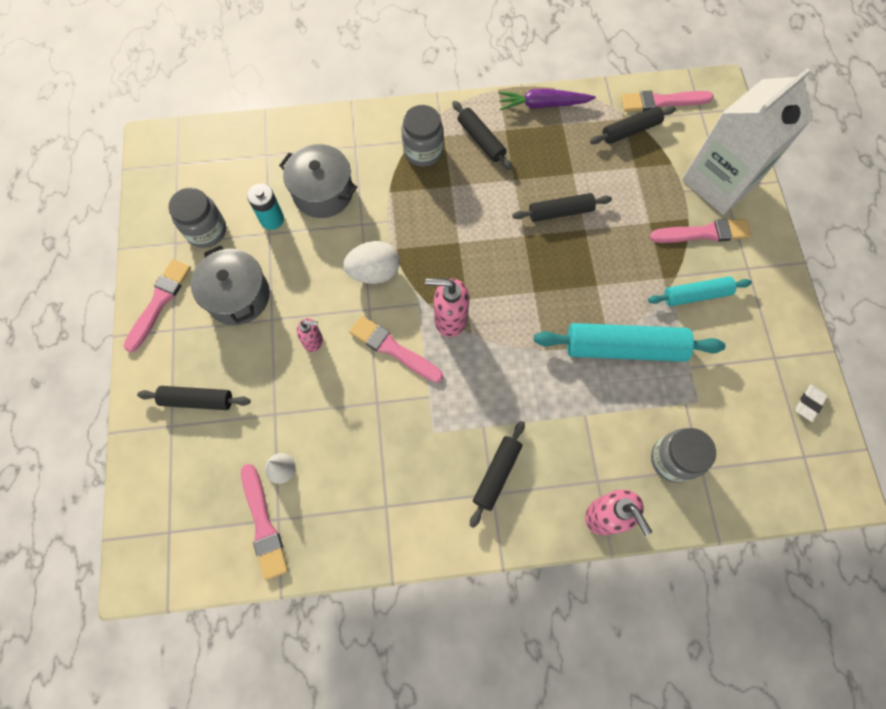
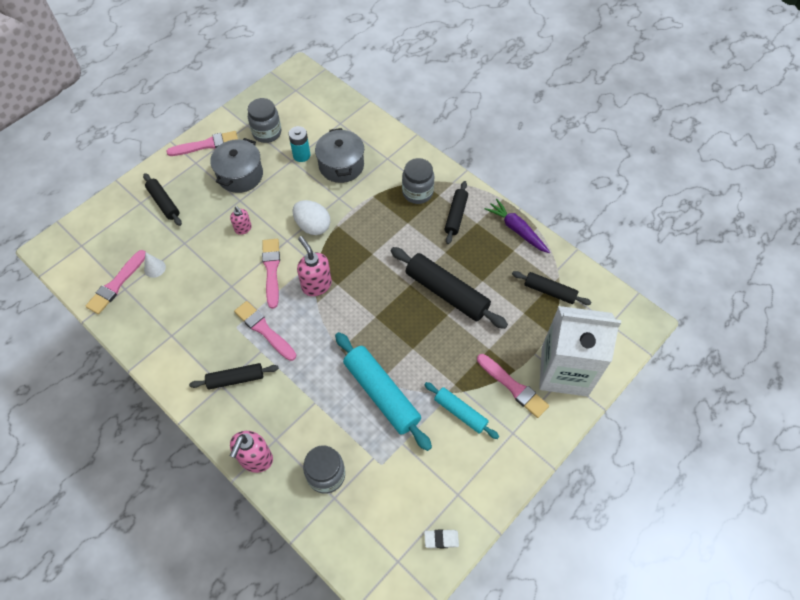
camera: 50 degrees right, 10 degrees down
black rolling pin [512,193,612,222] -> black rolling pin [391,247,508,329], size x1.71
pink brush [621,91,714,112] -> pink brush moved to [234,301,296,361]

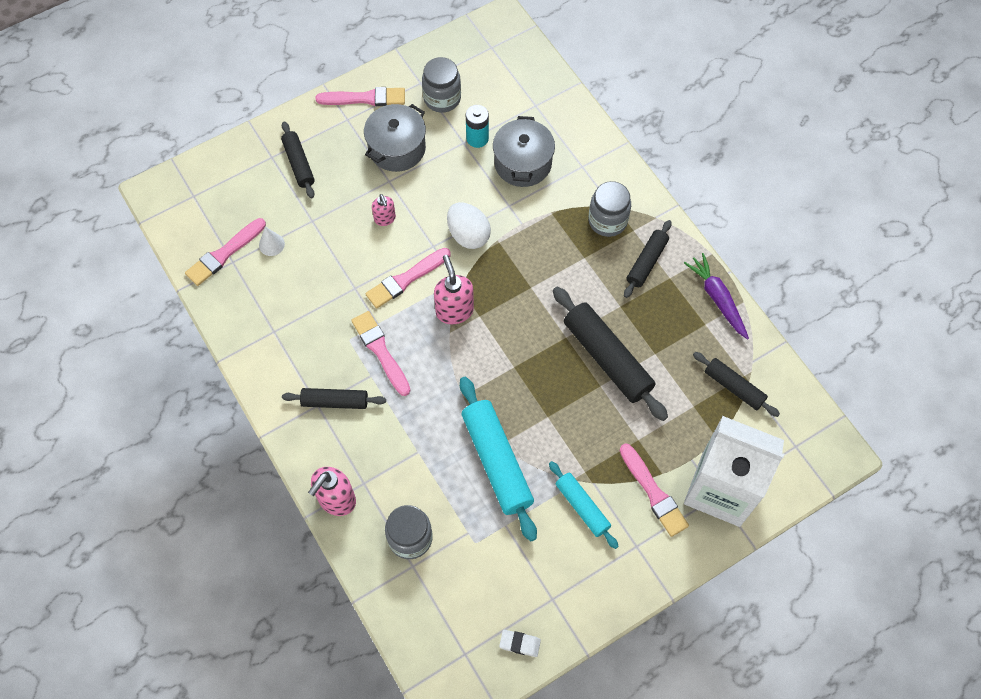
camera: 15 degrees right, 5 degrees up
pink brush [262,239,280,309] -> pink brush turned 135 degrees counterclockwise [365,248,451,308]

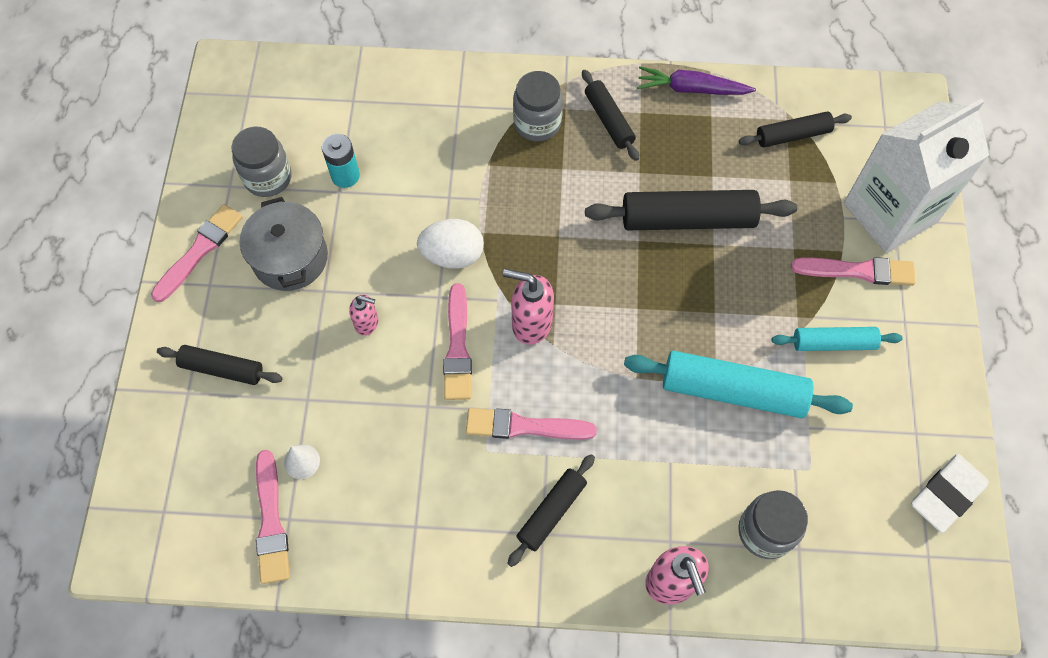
camera: 55 degrees left, 0 degrees up
grey pot [493,116,555,187] -> none
white eraser [499,630,541,657] -> white eraser [911,454,989,533], size x1.78

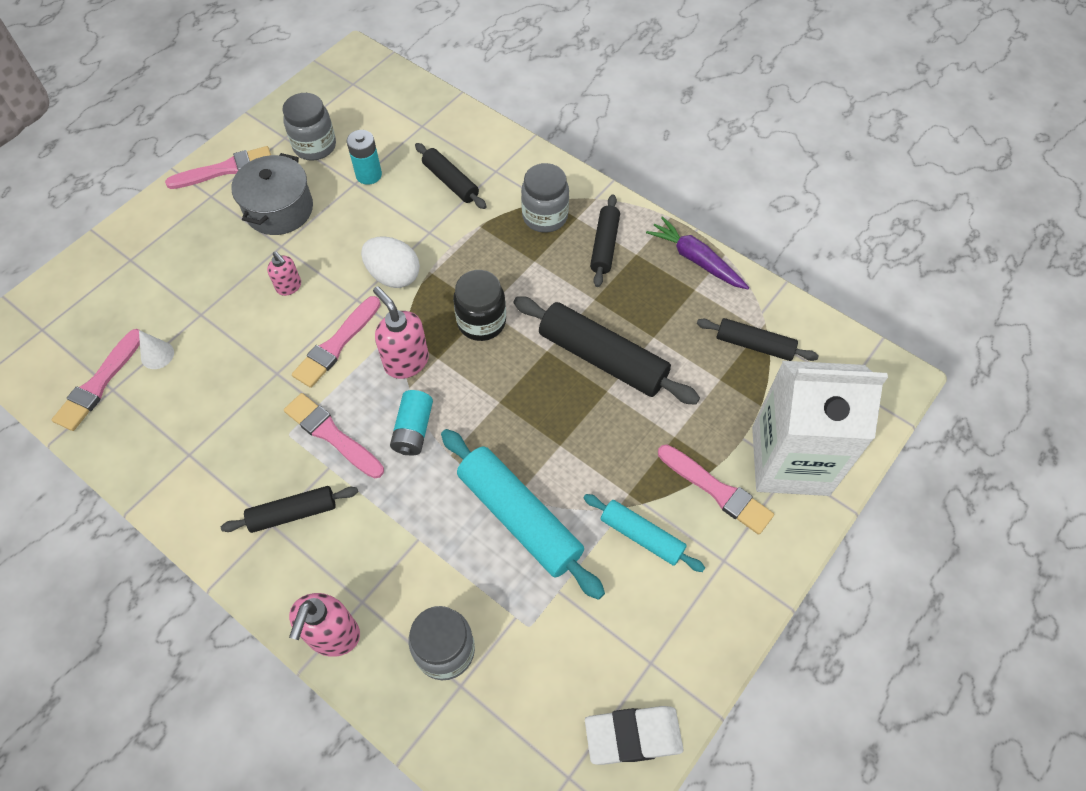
camera: 35 degrees right, 5 degrees down
black rolling pin [157,345,283,385] -> black rolling pin moved to [415,143,487,209]
none -> turquoise battery [390,390,433,455]
none -> black jar [453,270,506,341]

